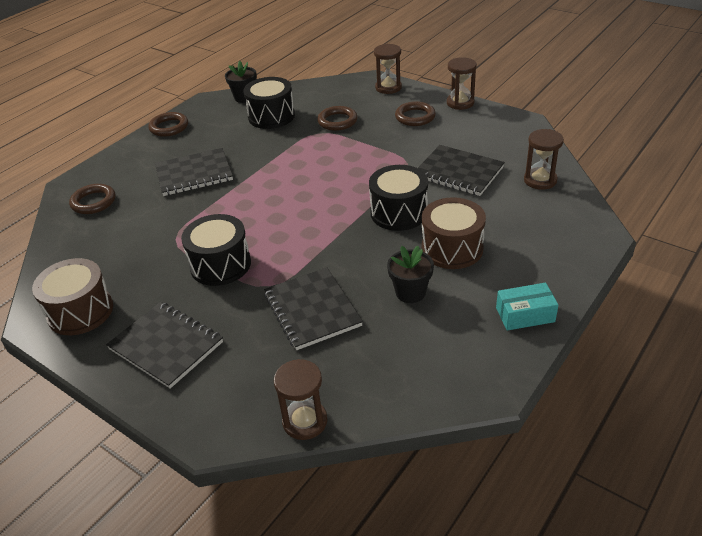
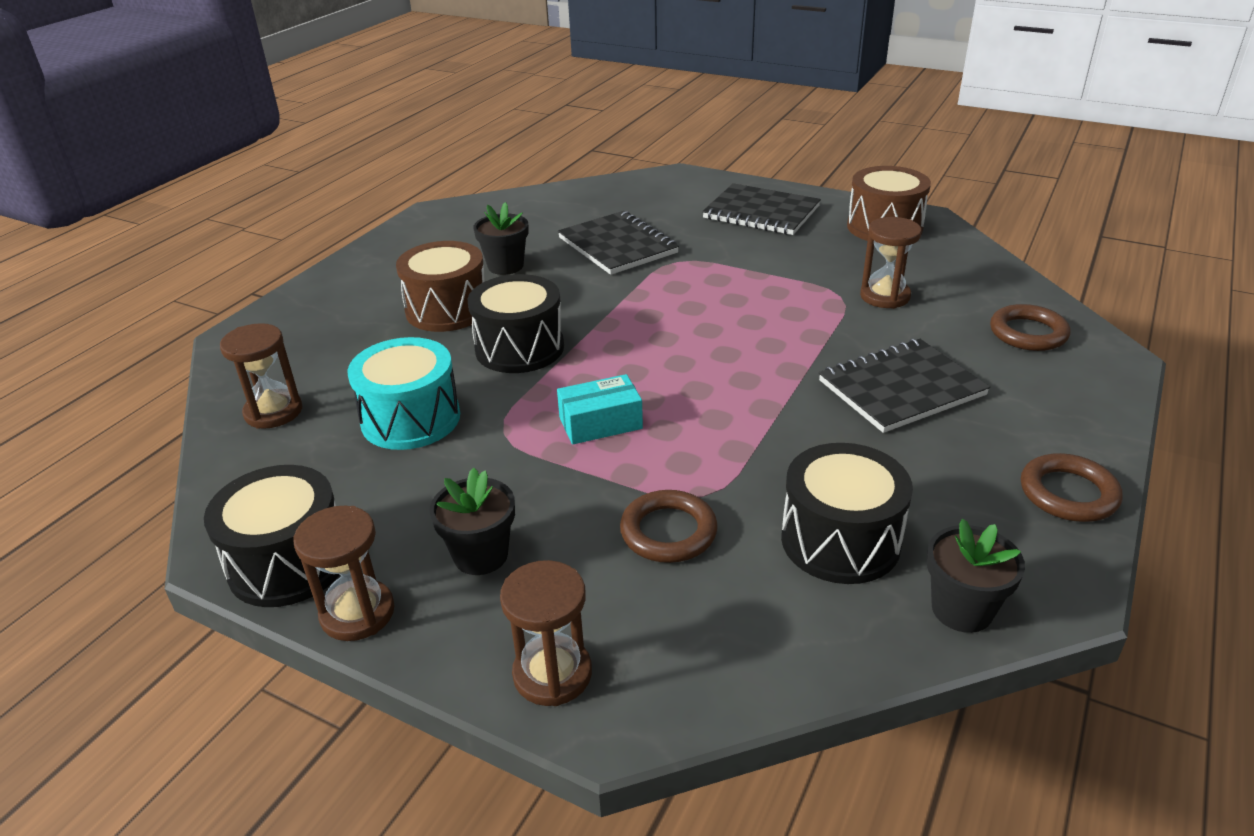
camera: 170 degrees right, 5 degrees down
black drum [181,214,251,286] -> black drum moved to [204,465,340,607]
brown hourglass [274,359,327,440] -> brown hourglass moved to [860,217,922,309]
brown ring [395,101,436,126] -> black flower pot [429,468,515,575]
black notebook [418,145,505,196] -> turquoise drum [347,337,460,450]
turquoise box [496,283,558,331] -> turquoise box moved to [557,374,643,444]

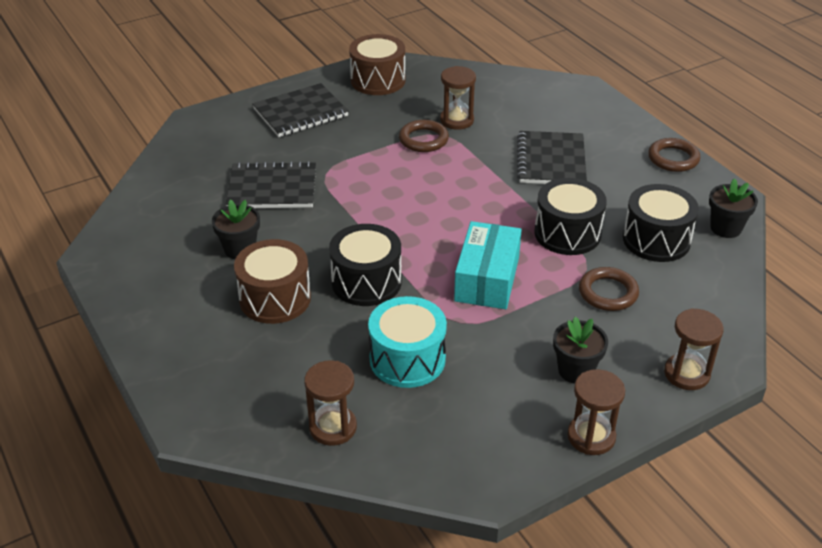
camera: 60 degrees left, 5 degrees up
black drum [204,465,340,607] -> black drum moved to [534,178,607,255]
turquoise box [557,374,643,444] -> turquoise box [454,221,522,309], size x1.55
brown ring [990,304,1070,351] -> brown ring moved to [399,120,449,152]

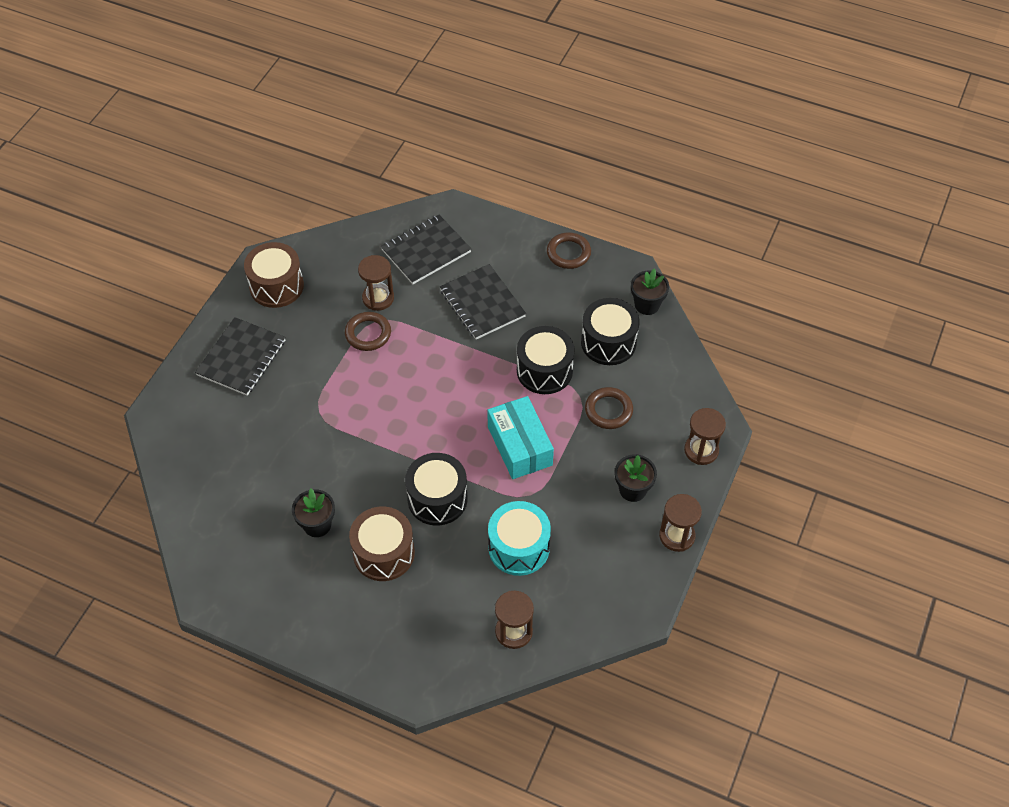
camera: 35 degrees left, 15 degrees up
black notebook [226,161,316,208] -> black notebook moved to [381,215,471,284]

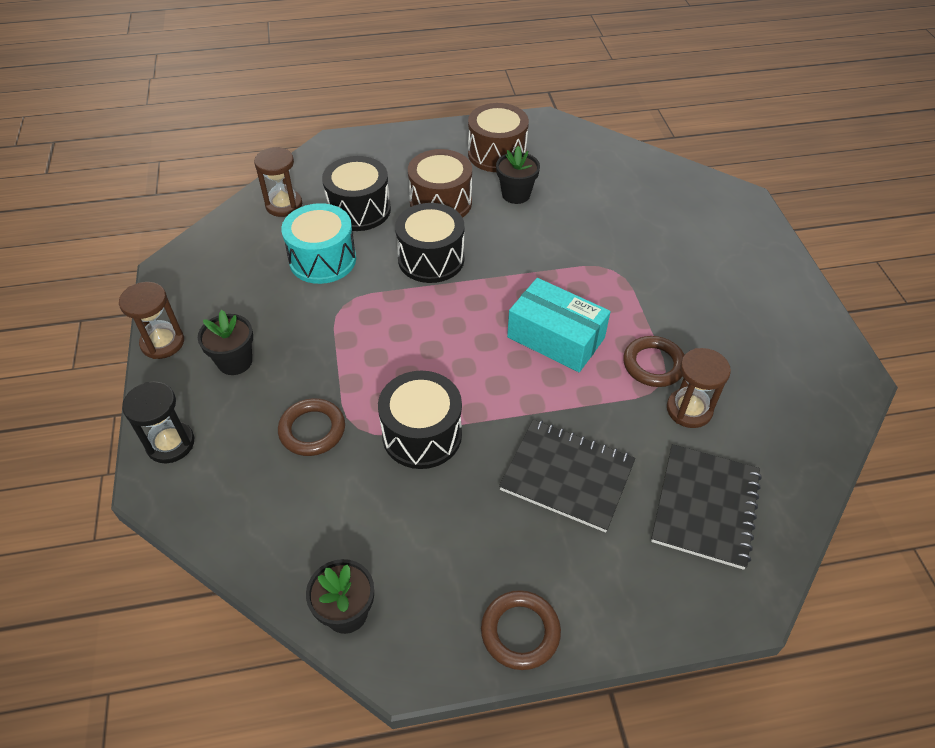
camera: 145 degrees right, 5 degrees down
black notebook [195,317,285,396] -> none
brown drum [244,242,304,308] -> brown drum moved to [468,103,529,172]
turquoise box [487,396,554,479] -> turquoise box moved to [507,278,611,372]
black drum [581,298,640,365] -> black drum moved to [322,156,391,231]
brown hourglass [684,408,726,465] -> black hourglass [122,382,194,463]

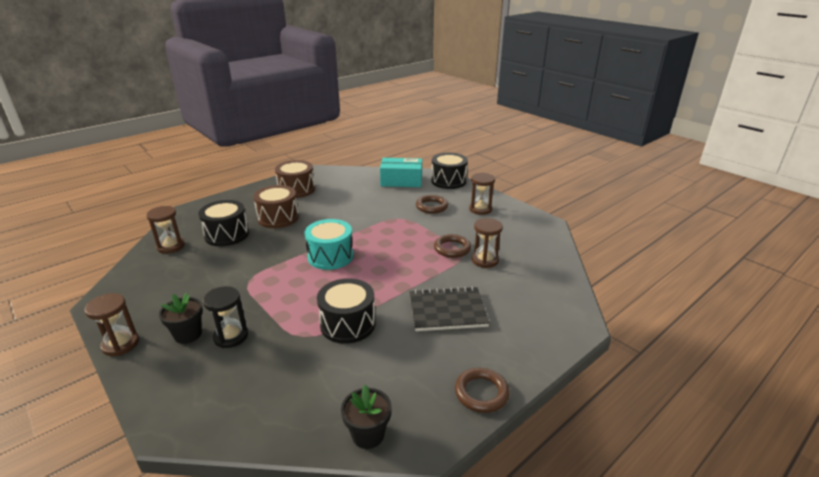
camera: 30 degrees left, 20 degrees down
black hourglass [122,382,194,463] -> black hourglass moved to [203,286,248,348]
brown ring [278,398,345,456] -> brown ring moved to [416,195,448,214]
turquoise drum [281,203,356,284] -> turquoise drum moved to [304,219,354,270]
black drum [395,203,464,283] -> black drum moved to [431,153,468,189]
black flower pot [496,146,540,204] -> none
turquoise box [507,278,611,372] -> turquoise box moved to [380,158,422,187]
black notebook [651,444,762,570] -> none
none -> brown hourglass [469,173,495,215]

